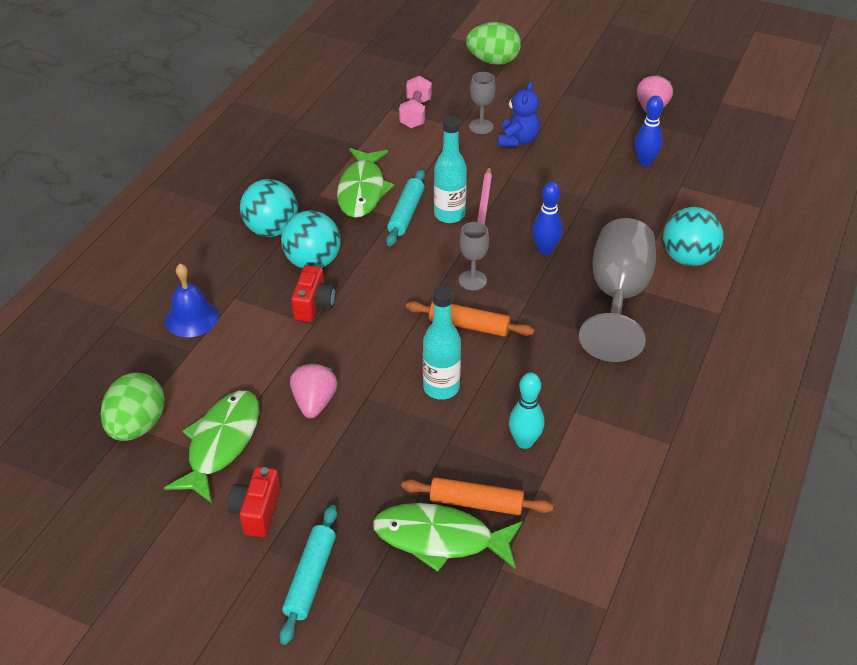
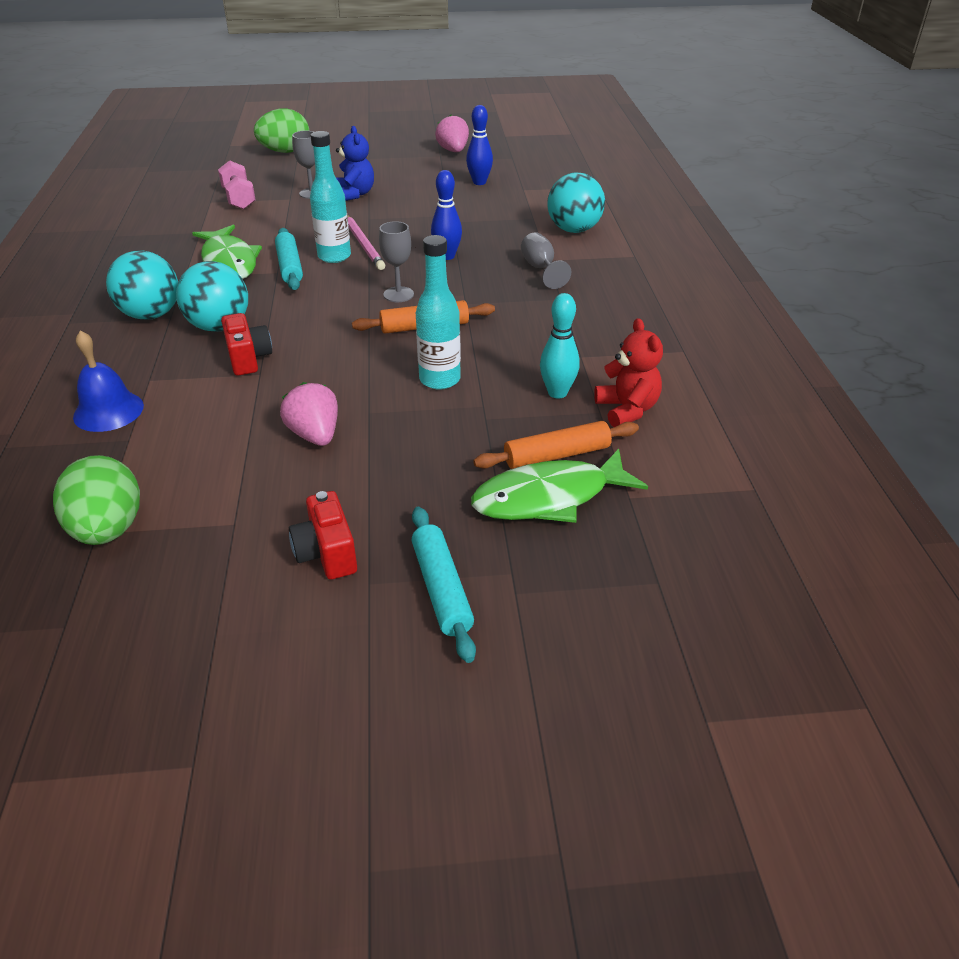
camera: 30 degrees left, 5 degrees down
green fish [164,391,260,503] -> none
grey goblet [579,218,656,362] -> grey goblet [521,232,571,289], size x0.47
none -> red teddy bear [594,318,663,427]

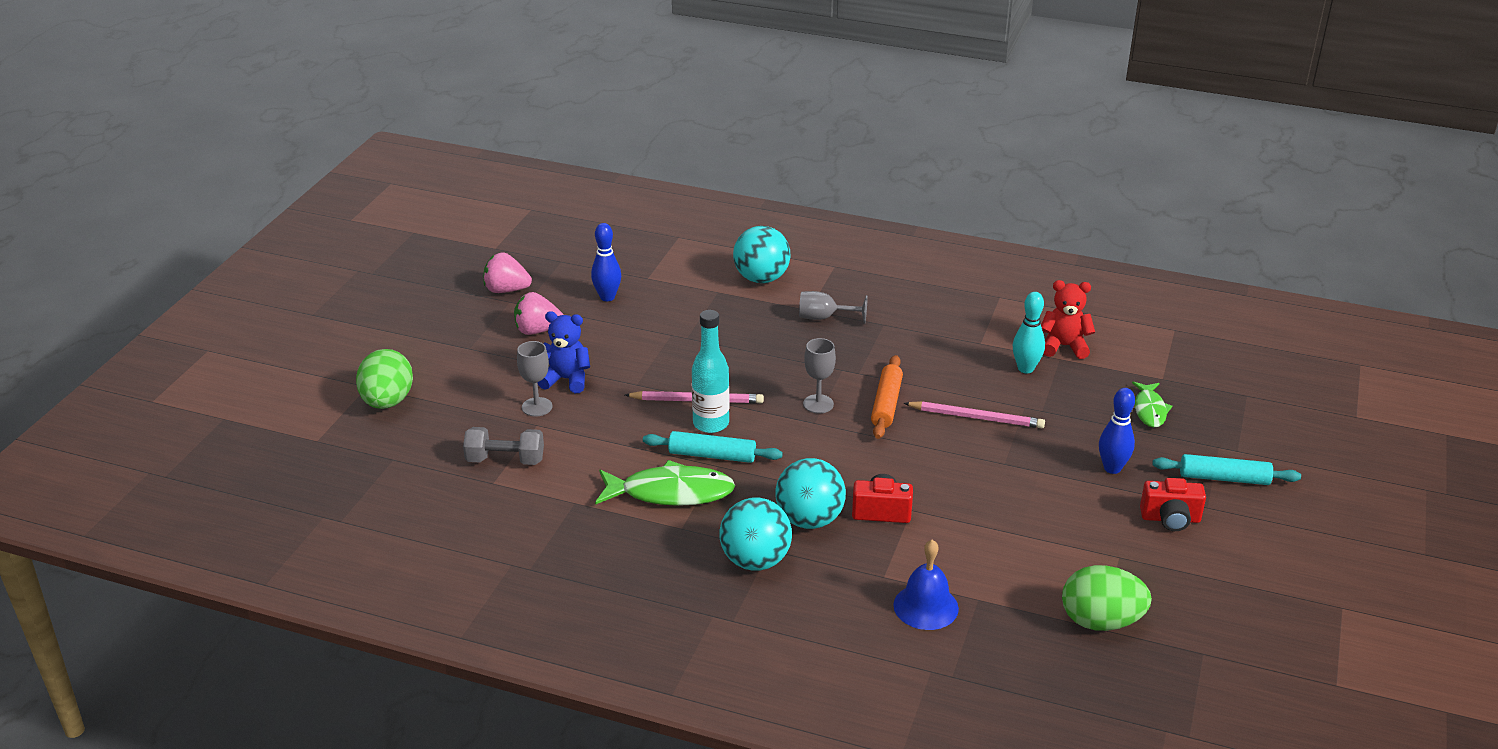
camera: 65 degrees left, 5 degrees down
pink dumbbell [218,160,256,209] -> grey dumbbell [463,427,544,465]
pink strawberry [280,382,338,446] -> pink strawberry moved to [514,292,563,335]
turquoise bottle [416,235,461,390] -> pink pencil [904,401,1045,428]
blue bowling pin [431,170,462,260] -> blue bowling pin moved to [1099,388,1135,474]
green fish [471,449,648,523] -> green fish [1132,381,1172,428], size x0.58
orange rolling pin [473,421,639,469] -> none

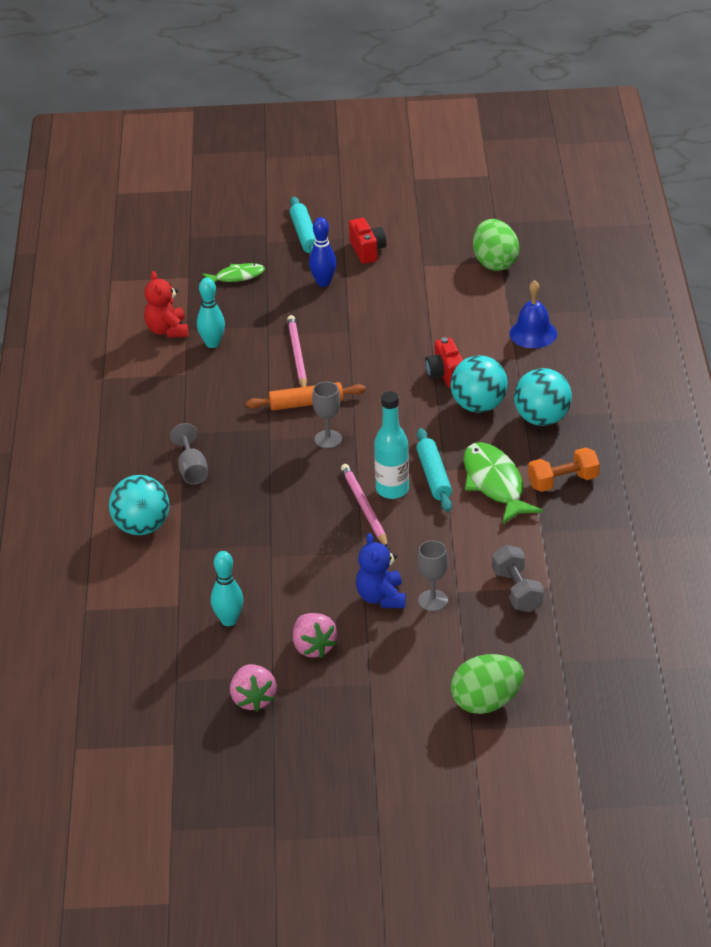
camera: 110 degrees left, 5 degrees up
blue bowling pin [591,223,621,301] -> turquoise bowling pin [211,551,243,626]
none -> orange dumbbell [528,447,600,492]

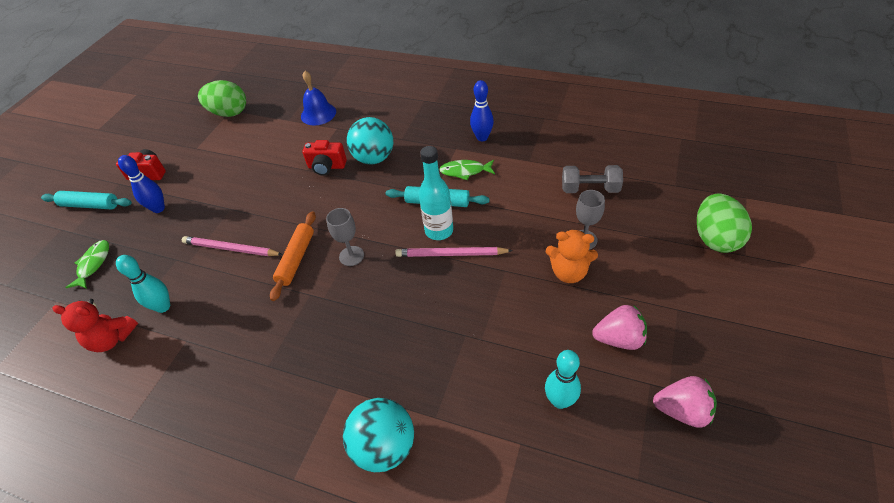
camera: 65 degrees left, 10 degrees up
grey goblet [170,423,208,484] -> none
blue teddy bear [356,533,406,608] -> orange teddy bear [546,229,598,283]
green fish [463,442,543,524] -> green fish [439,160,495,180], size x0.58
turquoise ball [514,368,572,426] -> none
orange dumbbell [528,447,600,492] -> blue bowling pin [470,80,494,141]

